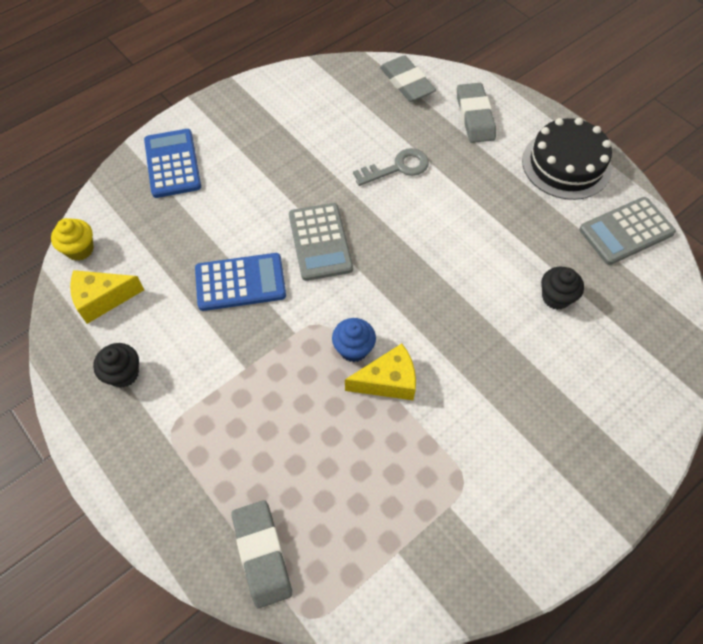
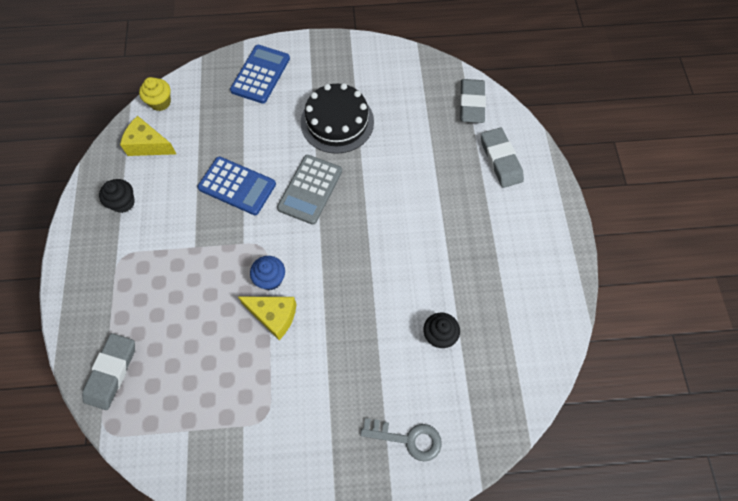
camera: 35 degrees right, 5 degrees up
grey key [353,148,429,186] -> grey key moved to [360,418,442,462]
grey eraser [457,83,496,143] -> grey eraser turned 45 degrees counterclockwise [481,128,524,188]
black cake [522,118,612,200] -> black cake moved to [301,83,374,154]
grey calculator [579,197,676,265] -> none

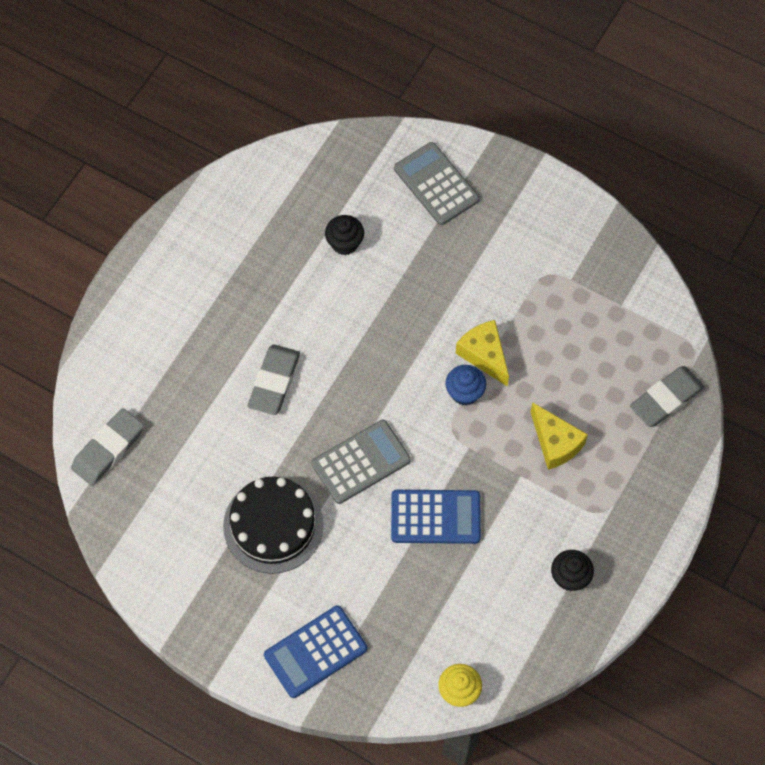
camera: 145 degrees left, 0 degrees up
yellow cheese [120,116,176,156] -> yellow cheese moved to [531,402,588,470]
blue calculator [197,156,276,215] -> blue calculator turned 120 degrees clockwise [391,490,481,544]
grey key [360,418,442,462] -> grey calculator [394,142,479,225]
grey eraser [481,128,524,188] -> grey eraser moved to [248,344,300,415]

